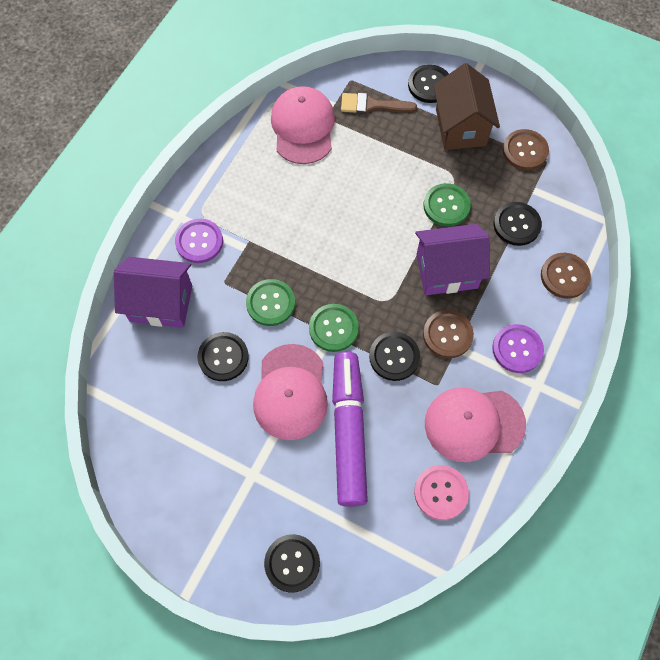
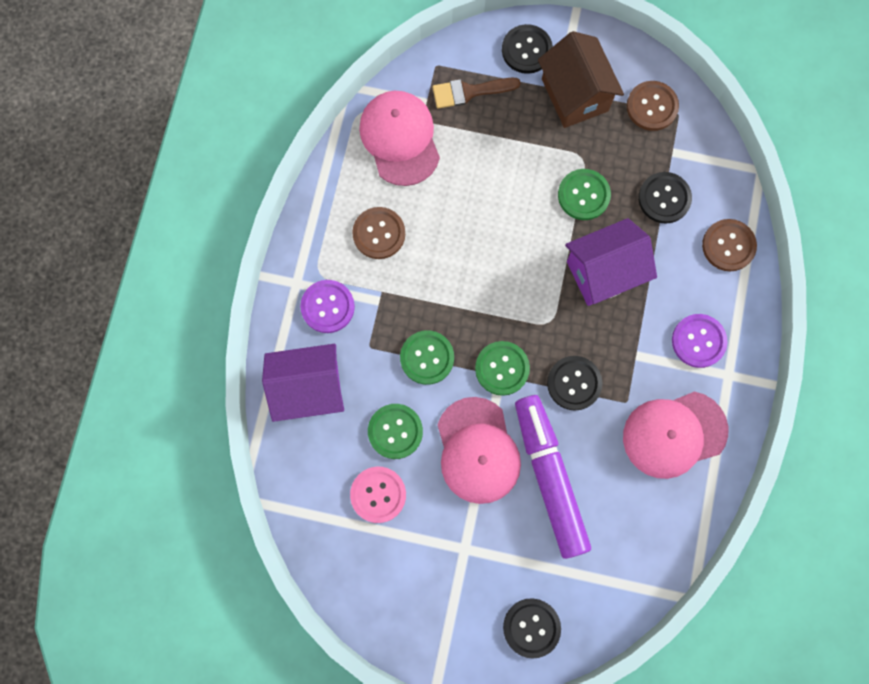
camera: 15 degrees left, 10 degrees up
black button [197,332,249,381] -> green button [368,404,423,459]
pink button [414,465,469,520] -> pink button moved to [350,467,406,523]
brown button [423,310,474,358] -> brown button moved to [352,207,405,259]

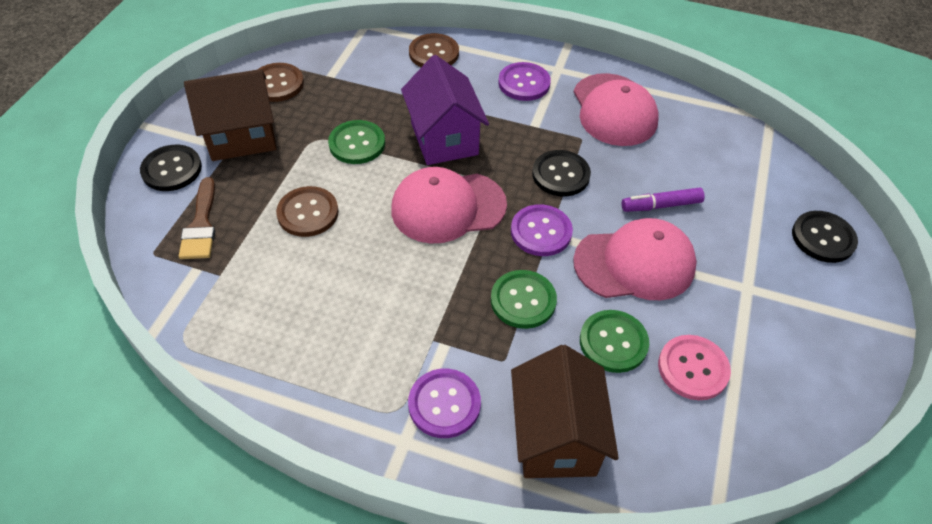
camera: 85 degrees left, 25 degrees down
purple house [262,344,344,422] -> brown house [511,345,619,478]
brown button [352,207,405,259] -> brown button moved to [276,186,339,237]
pink cap [359,91,440,186] -> pink cap moved to [391,167,507,244]
green button [475,341,530,396] -> purple button [511,204,573,256]
purple marker [515,395,591,559] -> purple marker [622,187,705,212], size x0.48
black button [638,172,692,224] -> none

